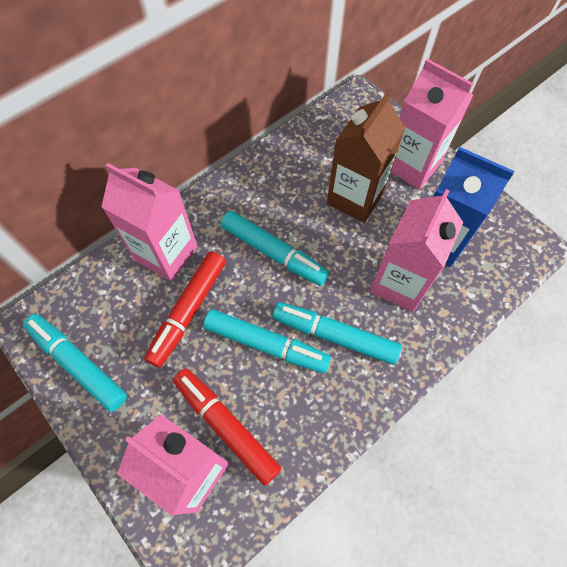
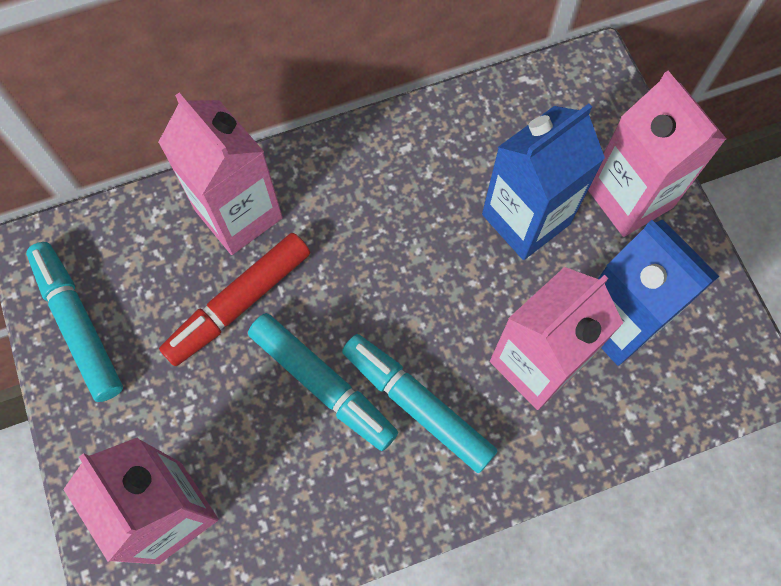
camera: 20 degrees right, 5 degrees up
red marker [173,368,281,486] -> none
turquoise marker [221,211,329,286] -> none
brown carton [327,91,405,223] -> blue carton [482,104,605,260]

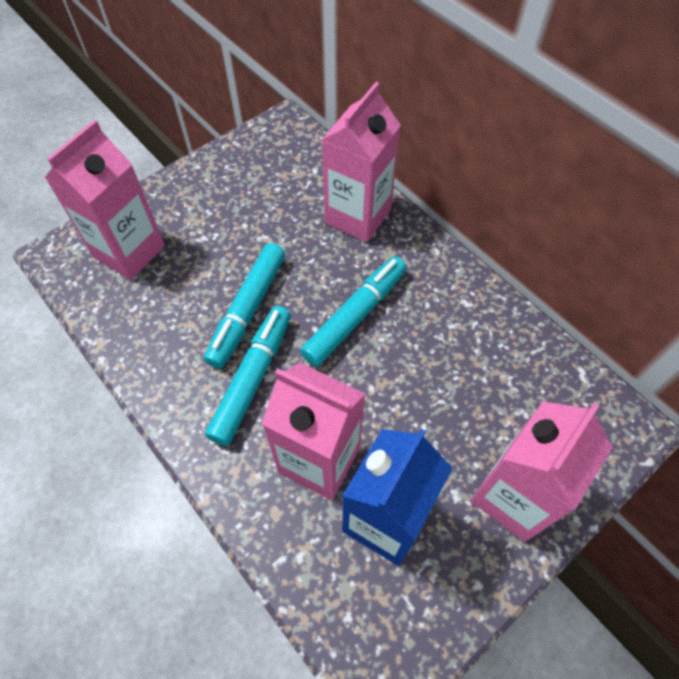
camera: 70 degrees right, 10 degrees down
turquoise marker [26,242,123,402] -> turquoise marker moved to [300,256,407,366]
red marker [159,233,310,366] -> none
blue carton [482,104,605,260] -> none

